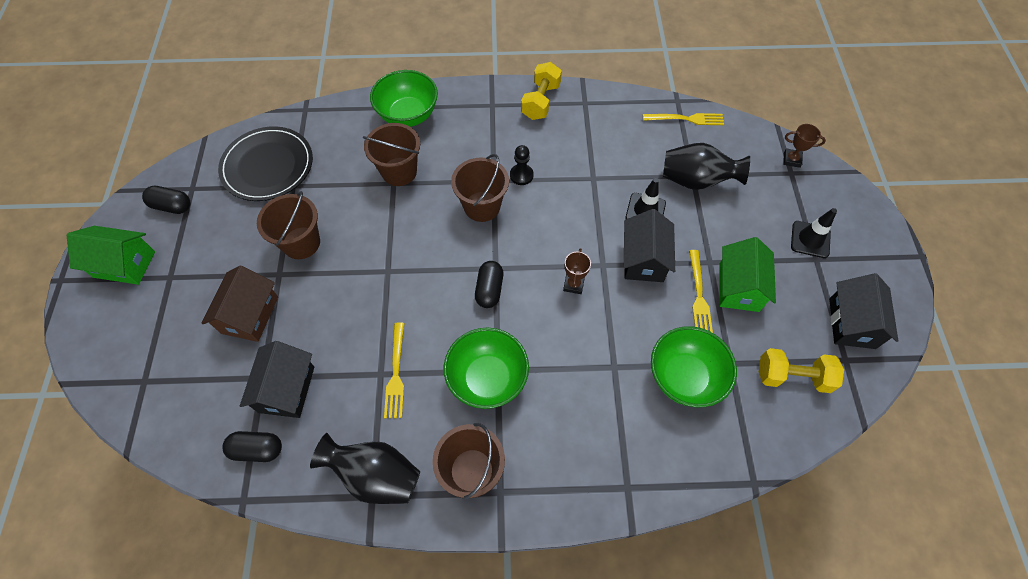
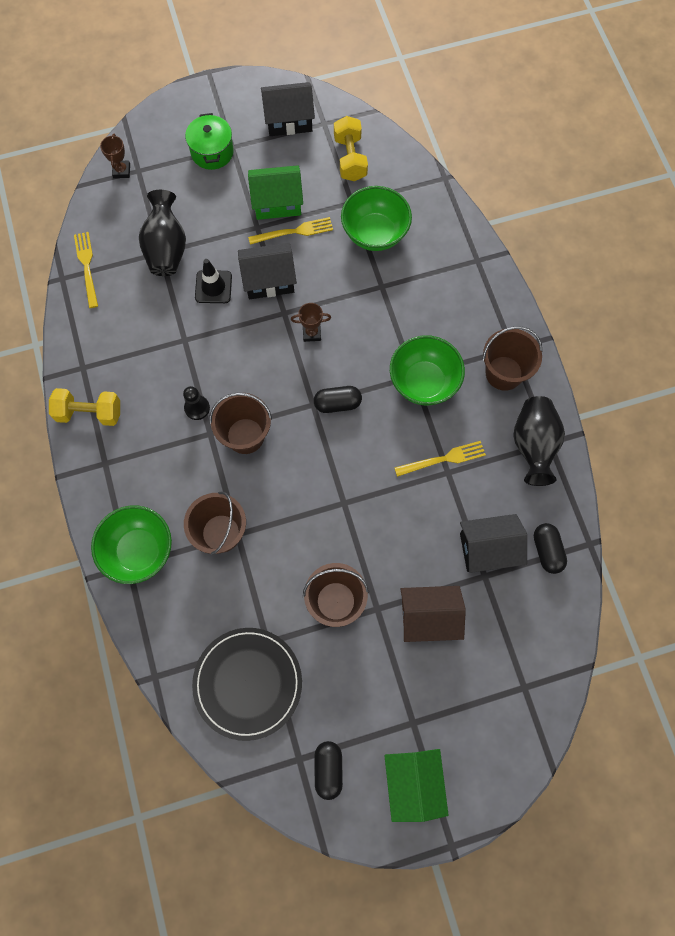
camera: 105 degrees left, 10 degrees up
black traffic cone [791,208,837,258] -> green pot [185,113,234,170]

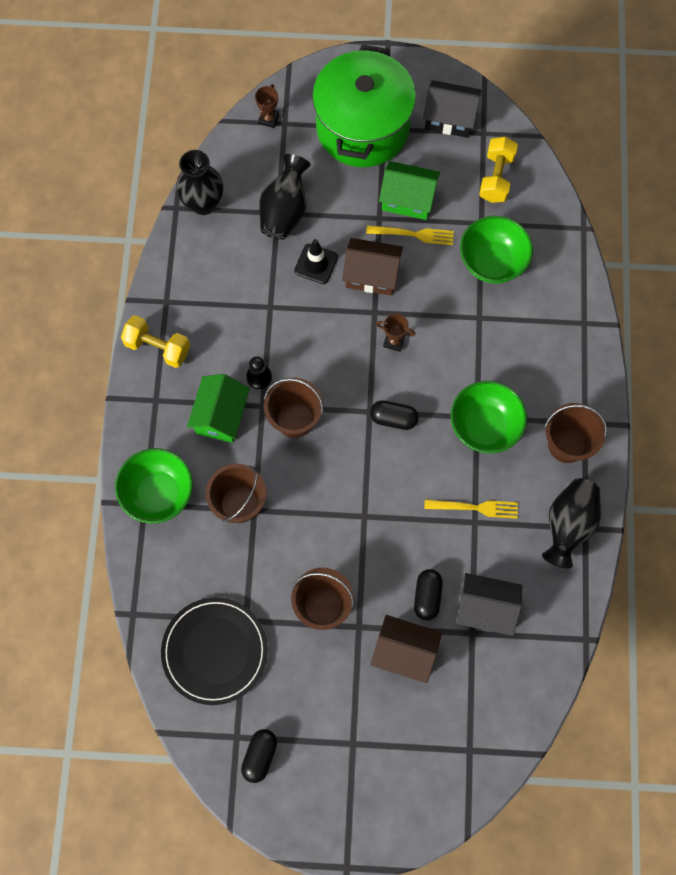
camera: 20 degrees right, 0 degrees up
yellow fork [74,232,98,308] -> black vase [176,150,223,215]
green pot [185,113,234,170] -> green pot [312,45,416,167], size x2.11
black house [238,243,297,300] -> brown house [342,238,403,295]
green house [384,749,449,822] -> green house moved to [187,374,250,443]
black capsule [534,523,567,574] -> black capsule moved to [414,569,443,620]

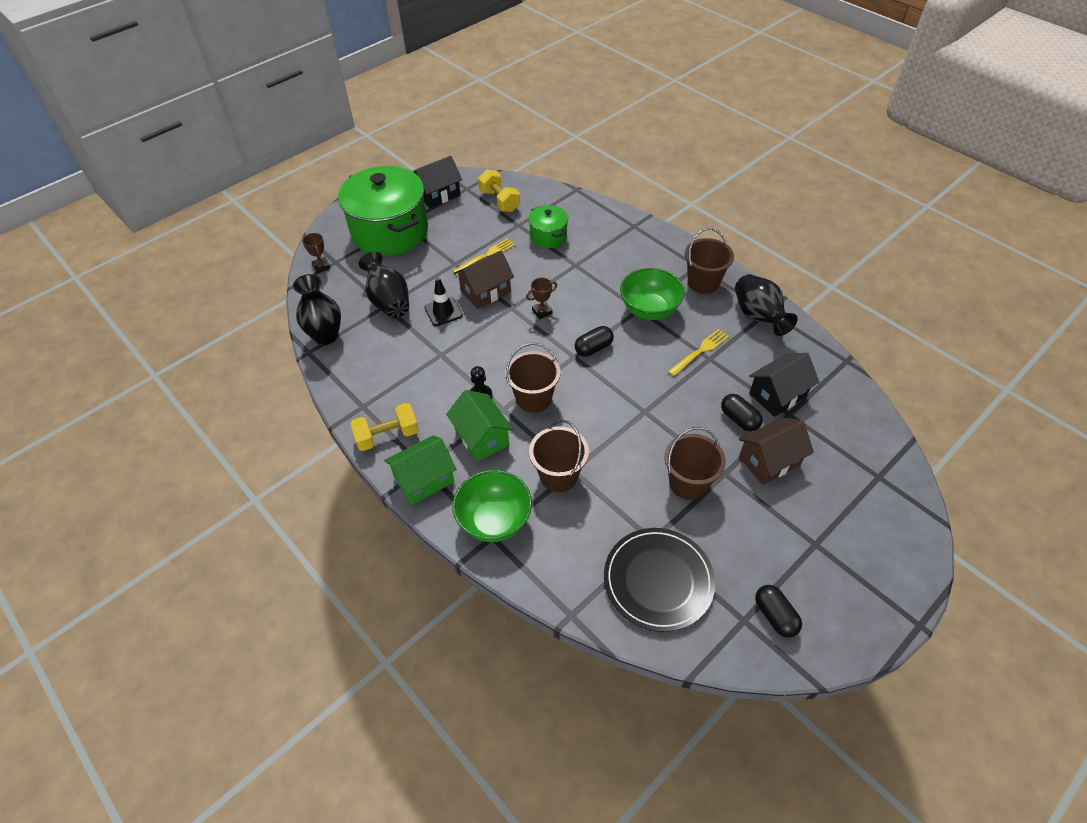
camera: 45 degrees left, 20 degrees down
green house [379,161,440,220] -> green house moved to [384,435,456,505]
green bowl [460,216,533,284] -> green pot [528,205,568,248]

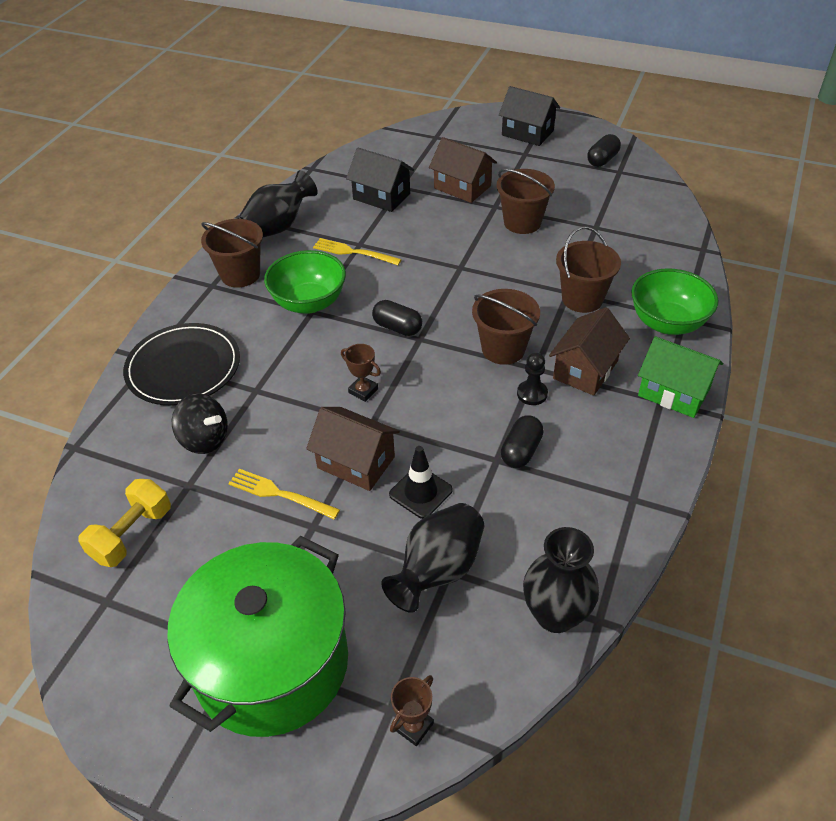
camera: 115 degrees left, 5 degrees down
yellow dumbbell [350,403,419,451] -> none
black house [413,156,462,208] -> black house moved to [499,86,560,146]
green house [446,390,514,462] -> brown house [549,307,630,396]
green pot [528,205,568,248] -> black spinning top [172,393,228,454]
black plate [604,528,715,632] -> black plate moved to [123,323,240,405]
black capsule [721,394,763,432] -> black capsule moved to [501,415,544,468]

